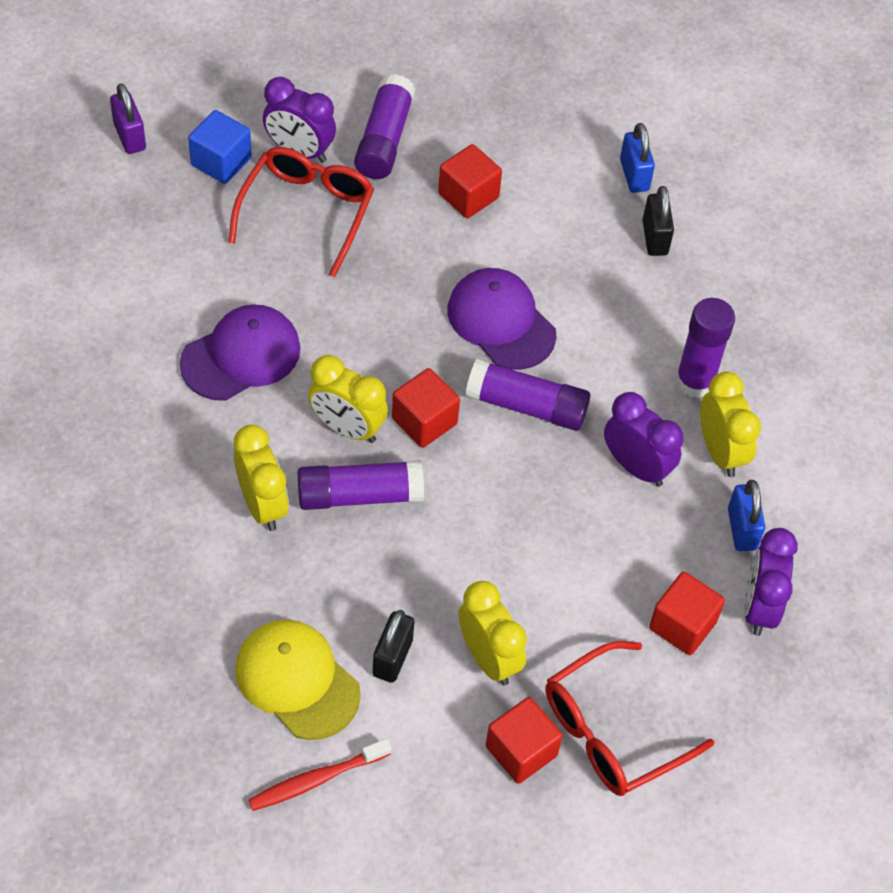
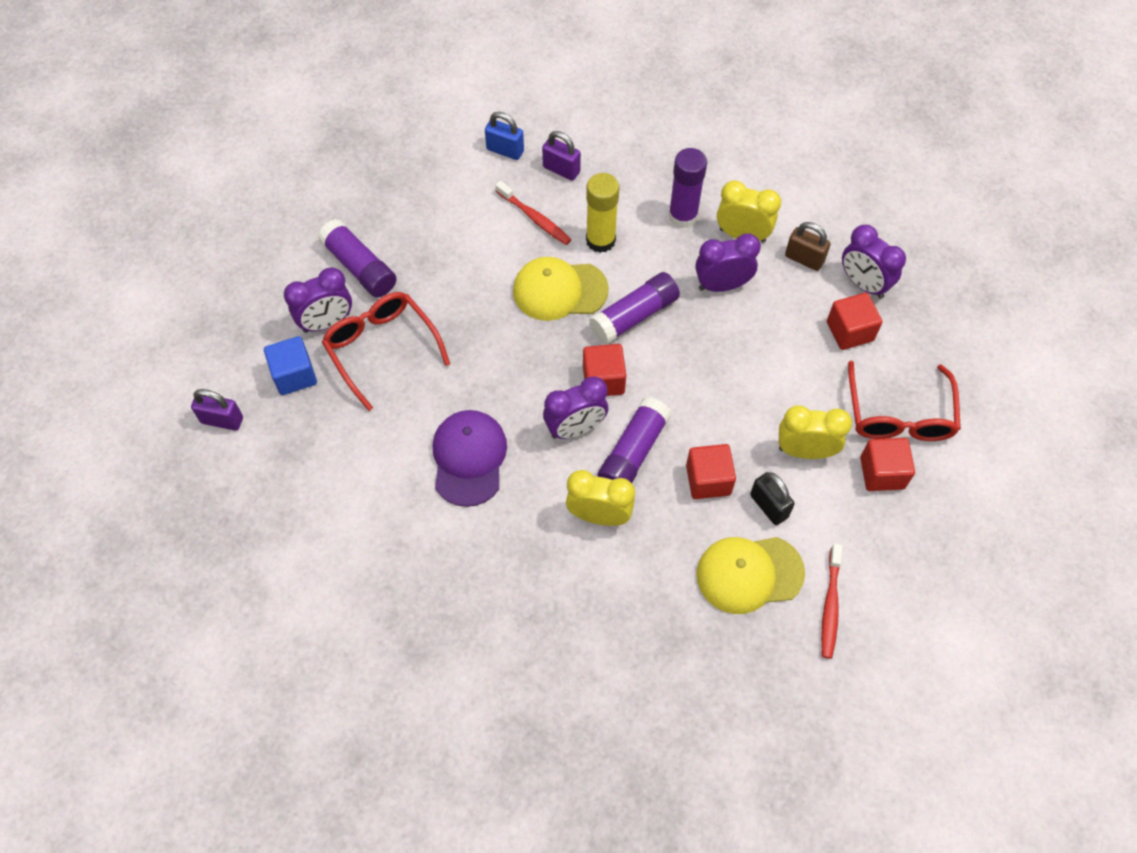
camera: 50 degrees left, 5 degrees up
yellow clock [308,355,388,443] -> purple clock [543,376,608,439]
red cube [438,144,502,218] -> red cube moved to [686,444,736,499]
purple cap [447,268,556,370] -> yellow cap [513,257,609,321]
black padlock [643,186,674,256] -> purple padlock [542,131,581,181]
blue padlock [728,480,765,551] -> brown padlock [785,222,831,271]
none -> red toothbrush [495,181,571,245]
none -> yellow glue stick [586,173,620,253]

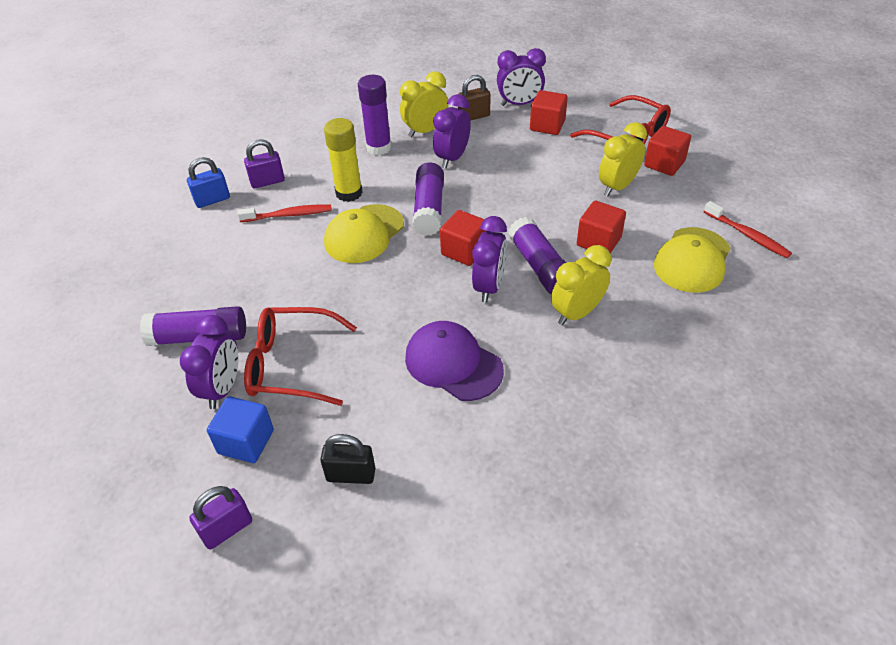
camera: 50 degrees left, 15 degrees down
black padlock [750,472,795,525] -> black padlock moved to [320,434,375,484]

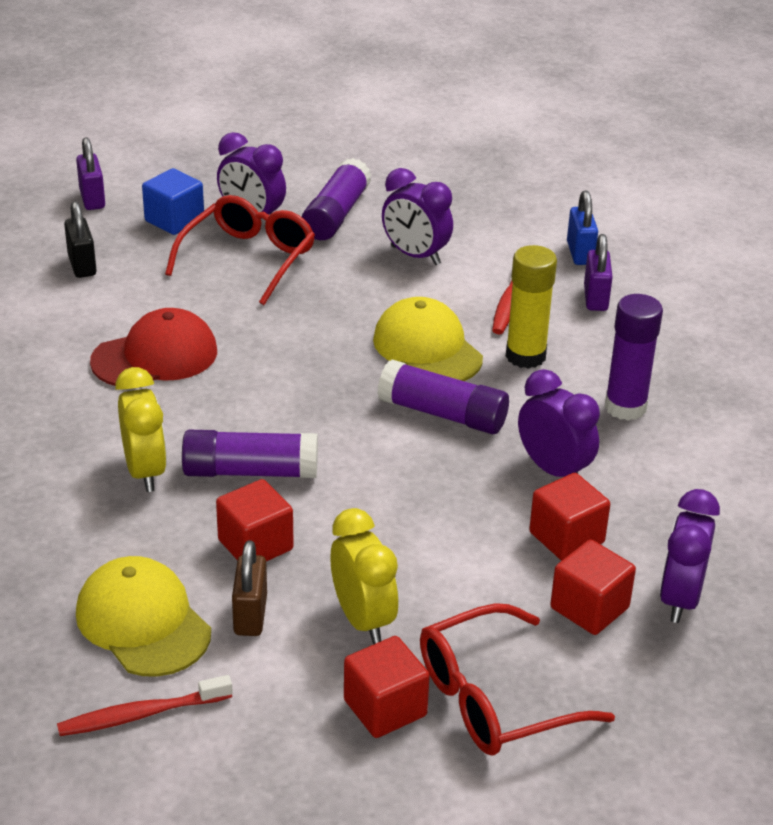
camera: 110 degrees right, 10 degrees down
black padlock [320,434,375,484] -> black padlock turned 45 degrees counterclockwise [64,201,97,278]
yellow clock [400,71,449,138] -> none
purple cap [405,321,504,401] -> red cap [90,308,217,386]
red cube [440,210,485,266] -> red cube moved to [529,473,610,561]
brown padlock [458,75,490,121] -> brown padlock moved to [232,540,267,636]
purple clock [472,216,507,303] -> purple clock moved to [382,168,453,265]

